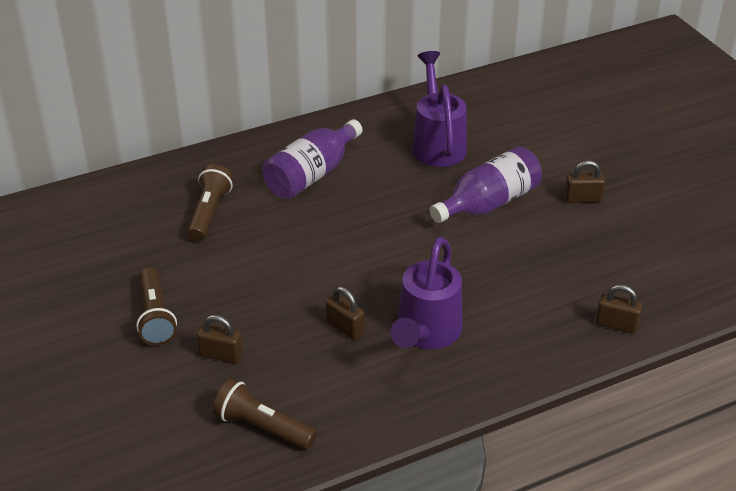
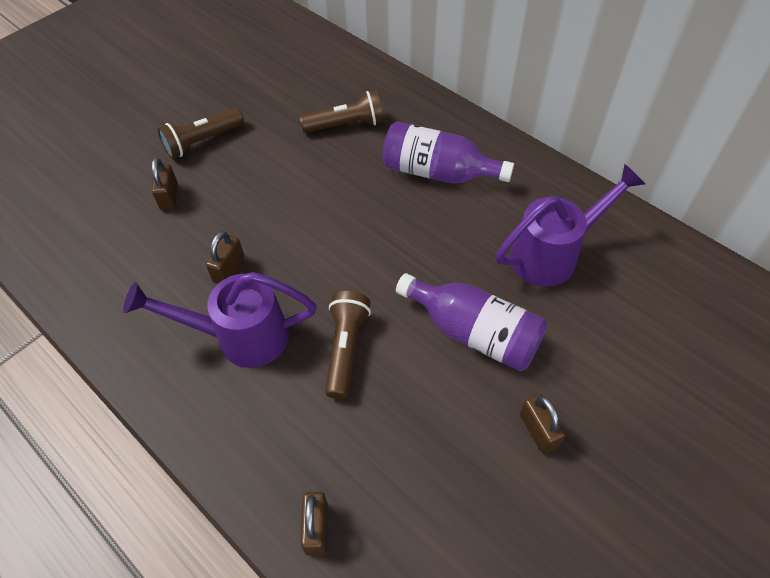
camera: 70 degrees right, 15 degrees up
brown flashlight [213,379,317,450] -> brown flashlight moved to [325,291,371,399]

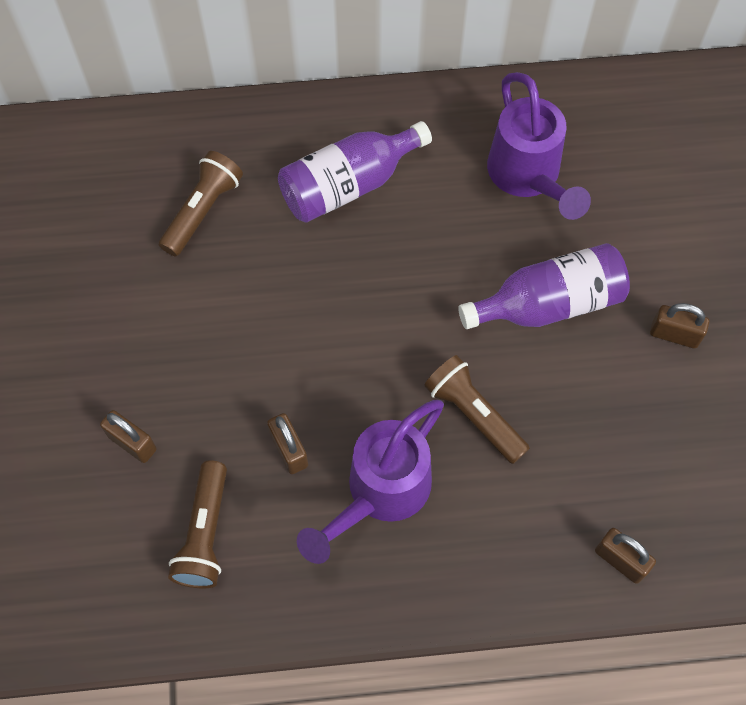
camera: 50 degrees left, 10 degrees up
brown flashlight [158,108,244,159] -> brown flashlight moved to [168,460,227,588]
purple watering can [496,164,645,287] -> purple watering can turned 150 degrees clockwise [487,72,591,220]

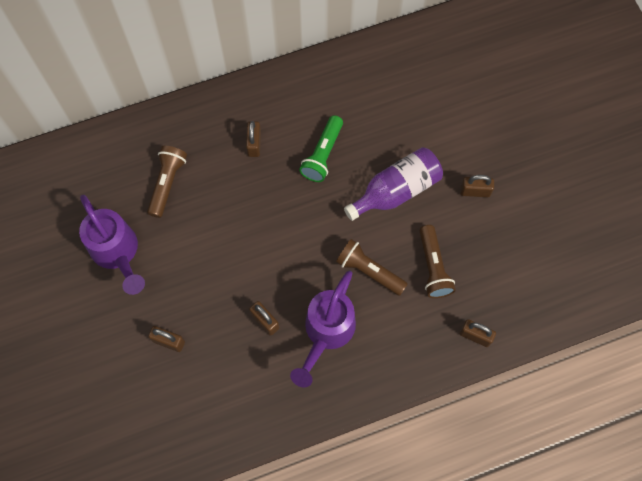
camera: 15 degrees left, 5 degrees up
brown flashlight [168,460,227,588] -> brown flashlight moved to [419,225,456,298]
purple bottle [278,121,432,223] -> brown padlock [246,121,261,157]
purple watering can [487,72,591,220] -> purple watering can moved to [79,195,145,295]
none -> green flashlight [299,115,343,182]

